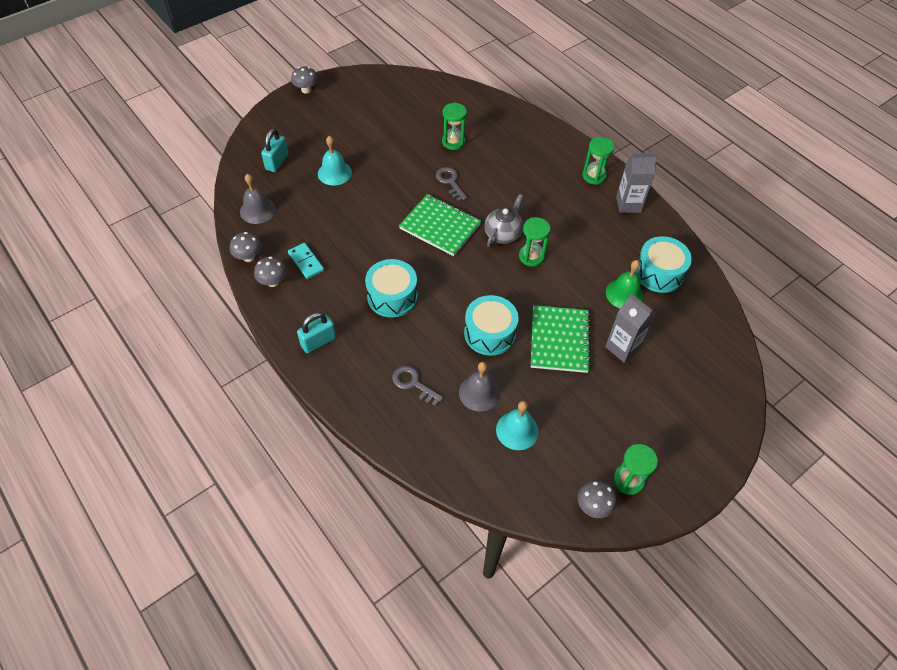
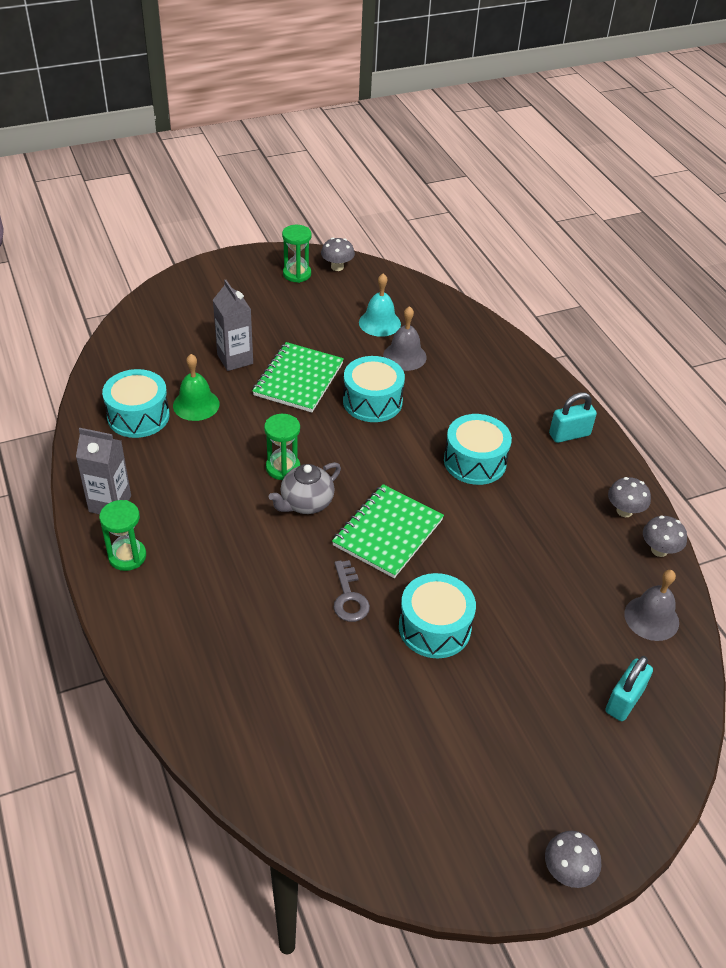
camera: 165 degrees left, 10 degrees down
turquoise domino [288,243,324,279] -> none
turquoise bell [318,136,352,186] -> none
grey key [392,366,443,406] -> none
green notebook [399,194,481,256] -> green notebook turned 75 degrees clockwise [332,484,444,578]
green hourglass [442,102,467,150] -> none
none -> turquoise drum [399,573,476,658]

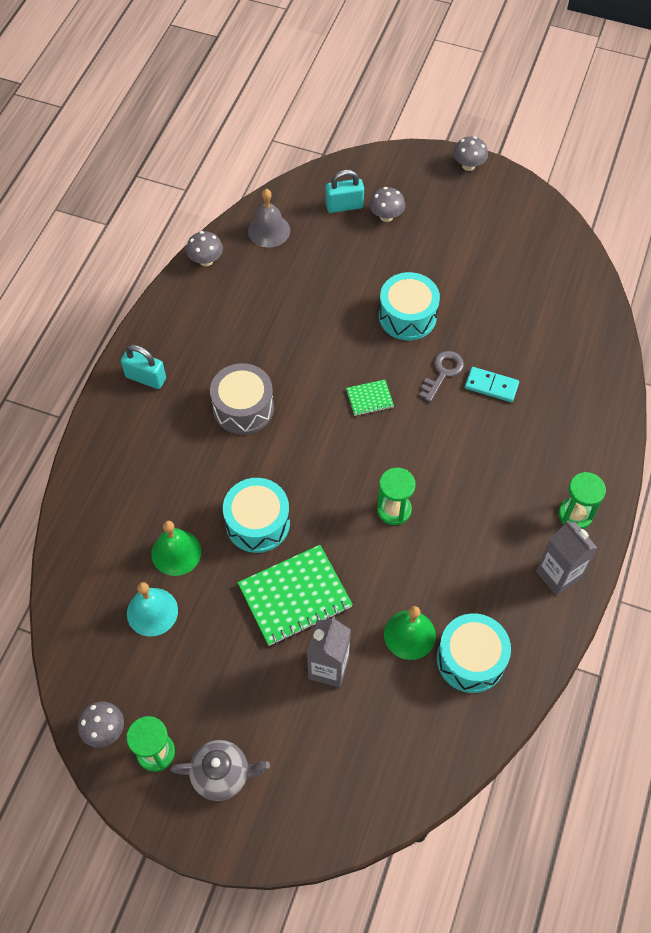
camera: 135 degrees left, 15 degrees up
grey teapot [269,462,341,514] -> grey teapot moved to [170,740,270,801]
green notebook [332,484,444,578] -> green notebook [346,380,394,416], size x0.49
grey bell [383,306,427,371] -> green bell [151,521,201,576]
turquoise drum [444,414,512,485] -> grey drum [210,363,274,435]
grey mushroom [608,477,651,517] -> grey mushroom moved to [369,187,405,222]
none -> turquoise domino [465,367,519,402]

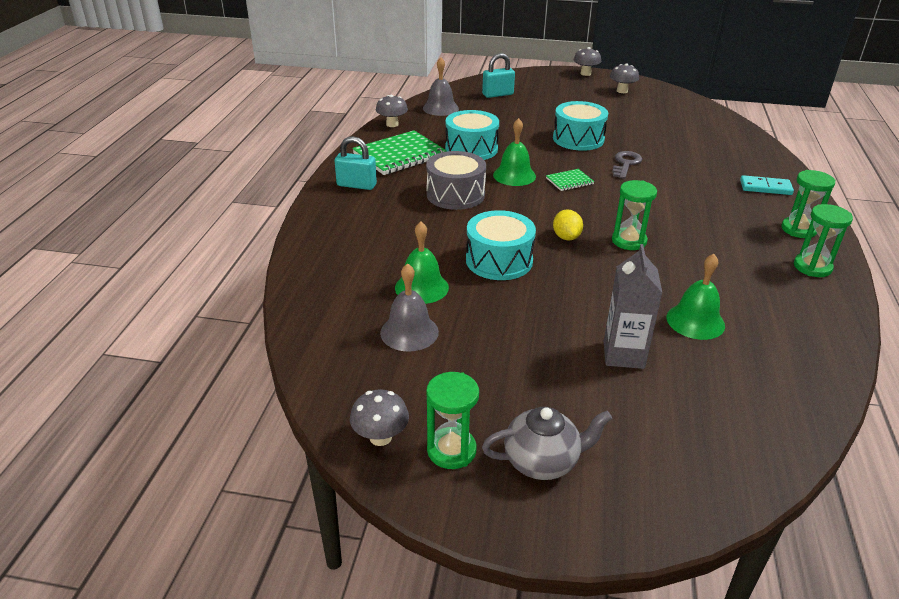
camera: 10 degrees left, 25 degrees down
turquoise bell [127,582,178,636] -> grey bell [380,263,439,352]
green notebook [237,545,353,646] -> green notebook moved to [352,130,447,175]
grey mushroom [369,187,405,222] -> grey mushroom moved to [610,63,639,93]
turquoise drum [437,613,511,693] -> turquoise drum moved to [445,110,499,160]
turquoise domino [465,367,519,402] -> turquoise domino moved to [740,175,794,195]
grey carton [536,520,597,595] -> green hourglass [794,204,853,277]
none -> green bell [493,118,536,186]
none -> yellow lemon [553,209,583,240]

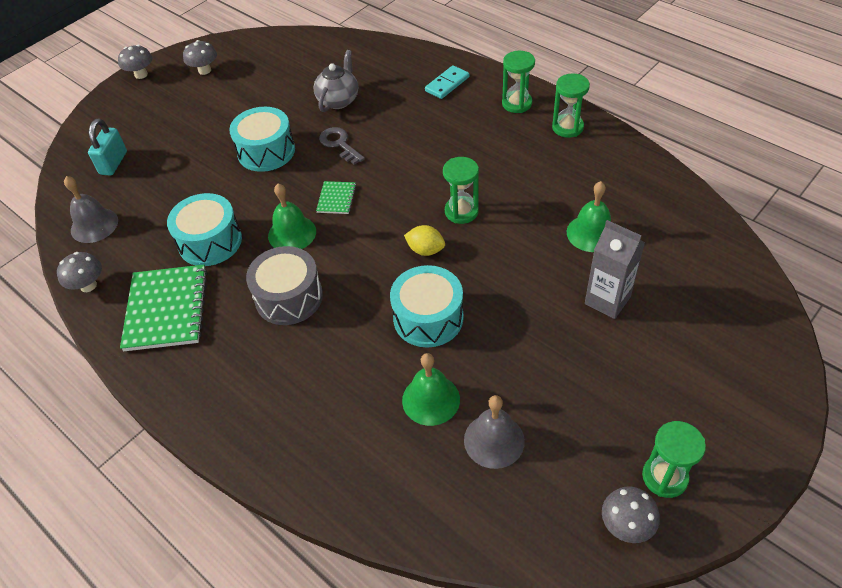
camera: 55 degrees left, 15 degrees up
turquoise padlock [335,136,377,190] -> none
grey teapot [482,407,612,480] -> grey teapot moved to [313,50,358,112]

